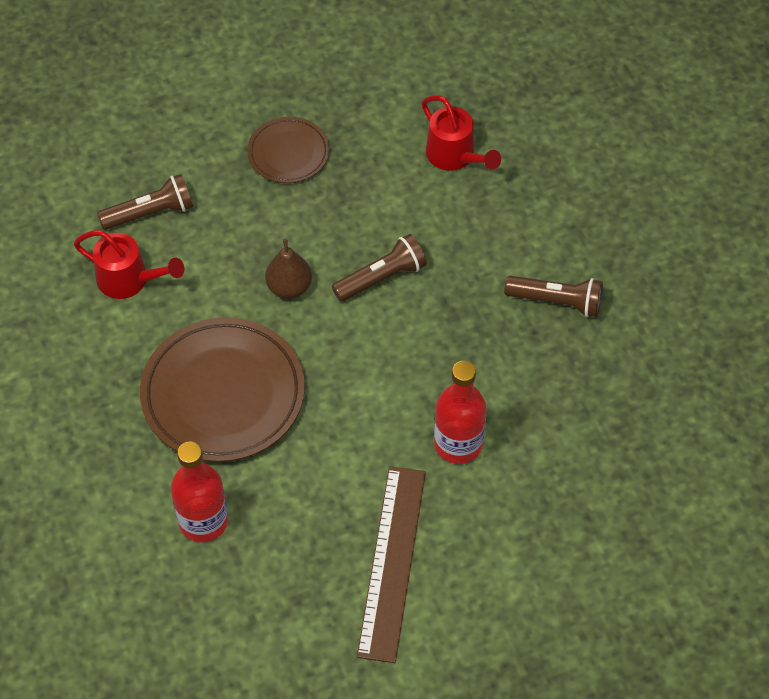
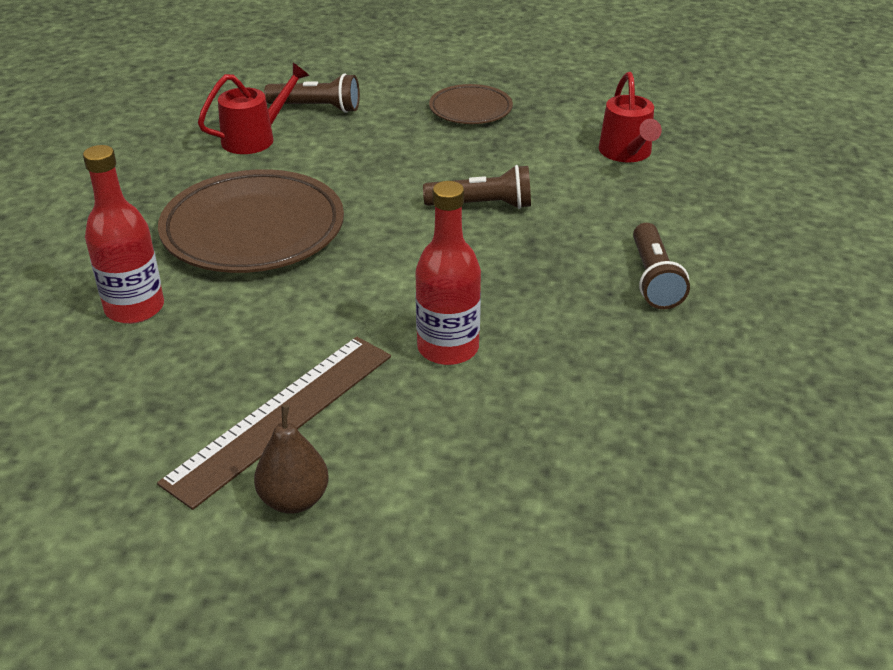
camera: 30 degrees right, 20 degrees down
red watering can [74,230,184,299] -> red watering can turned 90 degrees counterclockwise [198,63,309,154]
brown pear [265,239,312,299] -> brown pear moved to [254,405,329,514]
brown flashlight [504,276,603,317] -> brown flashlight turned 45 degrees clockwise [633,223,690,309]

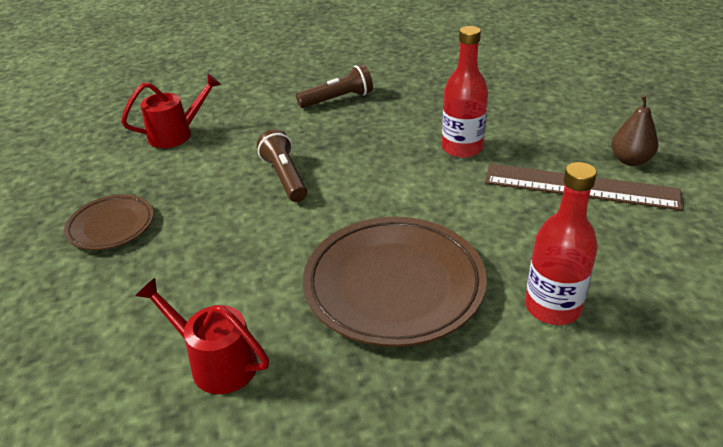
camera: 110 degrees left, 0 degrees up
brown flashlight [264,73,360,113] -> none

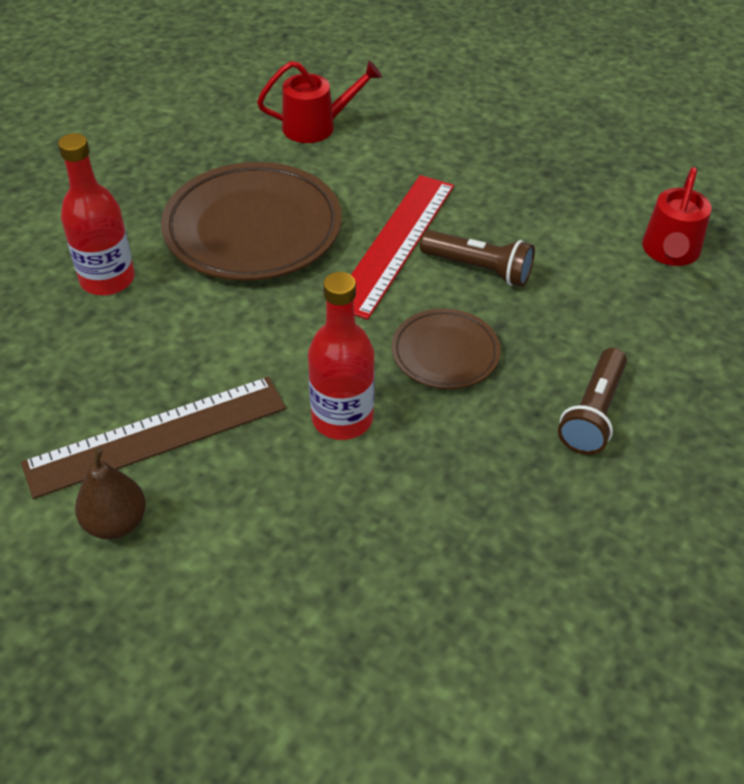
camera: 135 degrees right, 10 degrees up
brown plate [64,194,154,250] -> brown plate moved to [392,308,501,389]
none -> red ruler [351,175,454,320]

